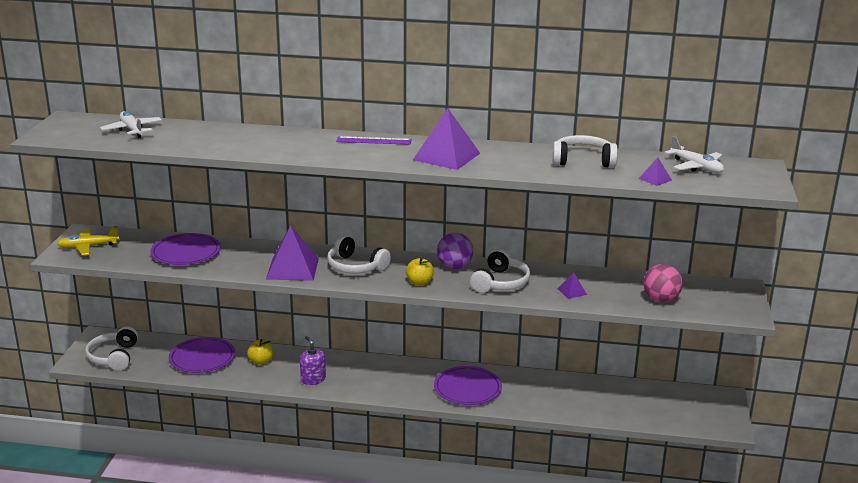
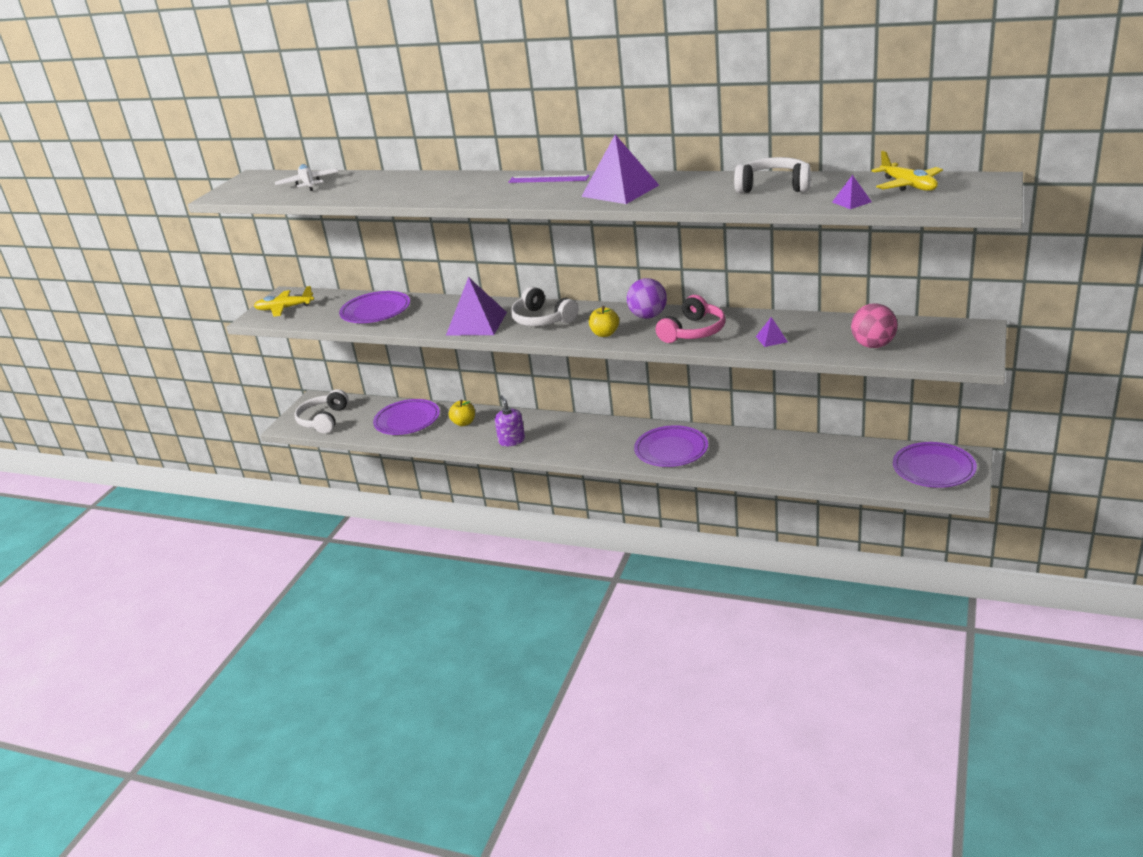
camera: 15 degrees right, 5 degrees up
white headphones [470,249,530,293] -> pink headphones [656,295,726,343]
white plane [665,136,724,173] -> yellow plane [871,150,943,191]
none -> purple plate [893,442,977,488]

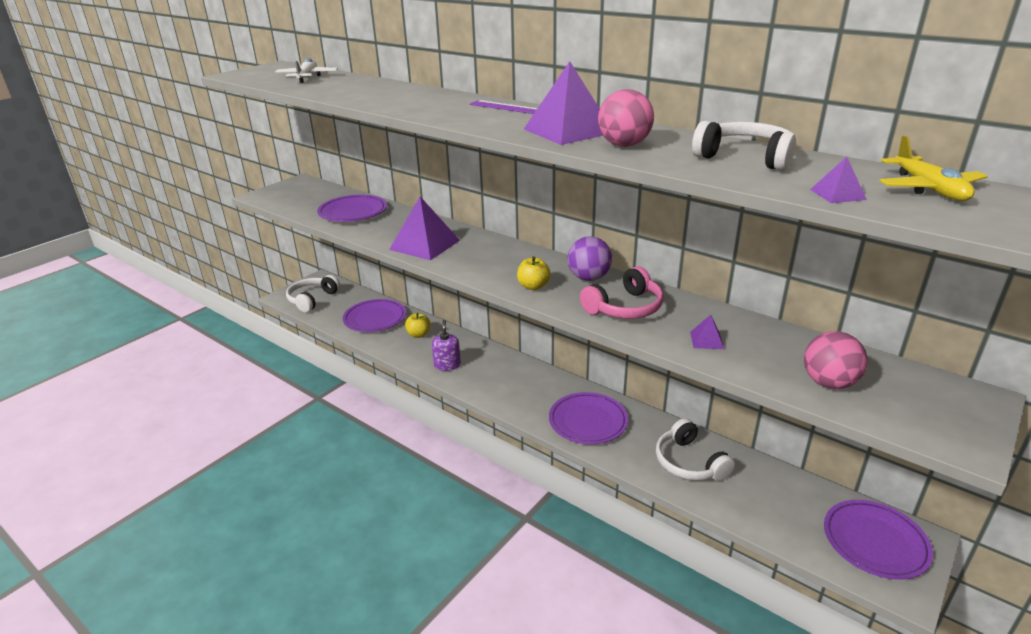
camera: 15 degrees right, 0 degrees up
yellow plane [254,286,314,317] -> none
white headphones [511,287,578,326] -> white headphones moved to [656,418,735,481]
none -> pink ball [598,89,654,147]

